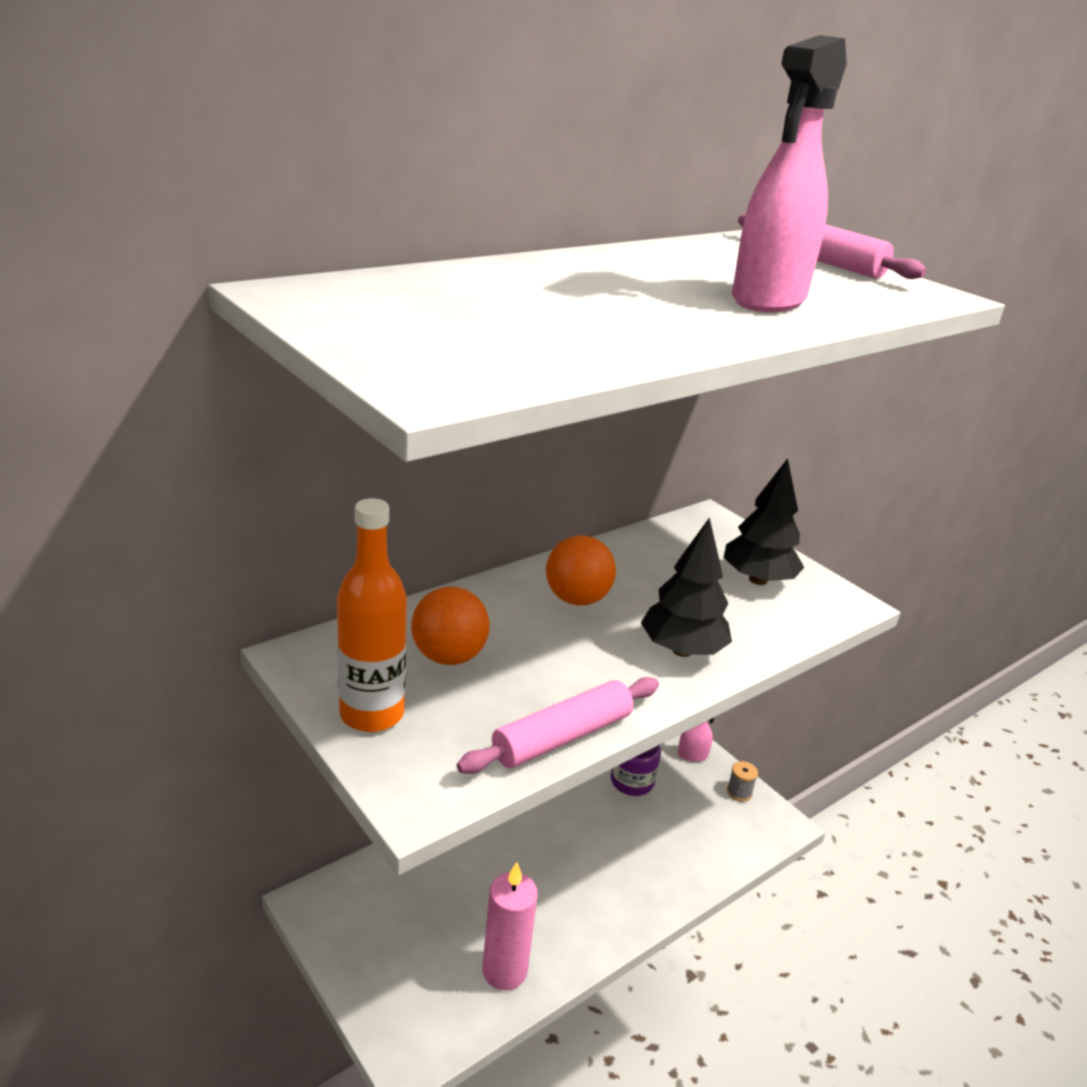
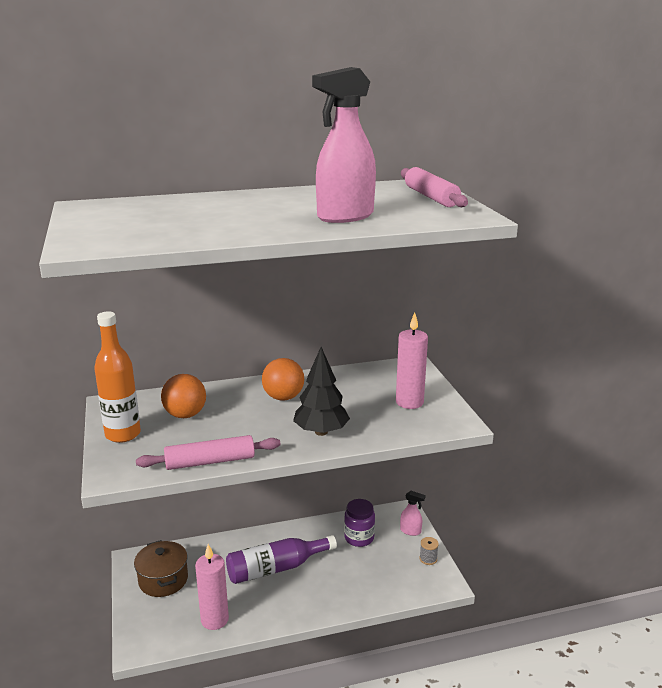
camera: 25 degrees right, 5 degrees down
black tree [724,458,804,585] -> pink candle [396,312,428,409]
none -> brown pot [134,540,188,597]
none -> purple bottle [226,535,337,584]

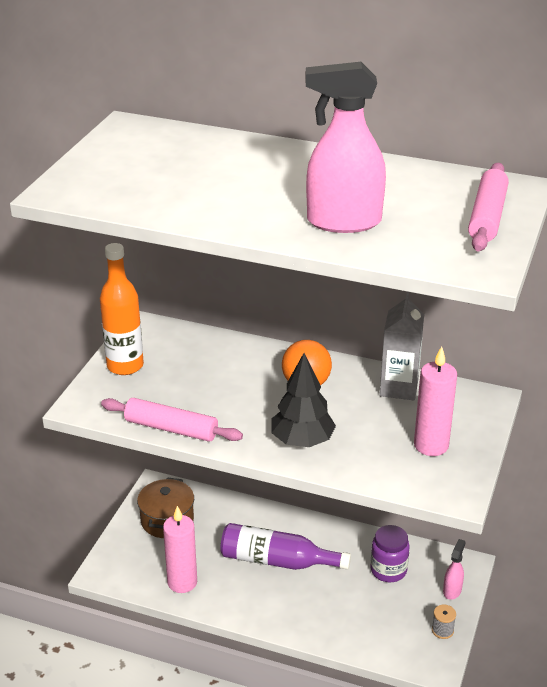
camera: 35 degrees right, 10 degrees up
orange ball [161,374,206,418] -> none
pink spray bottle [400,491,426,536] -> pink spray bottle turned 120 degrees counterclockwise [443,539,466,600]
none -> grey carton [380,292,424,400]

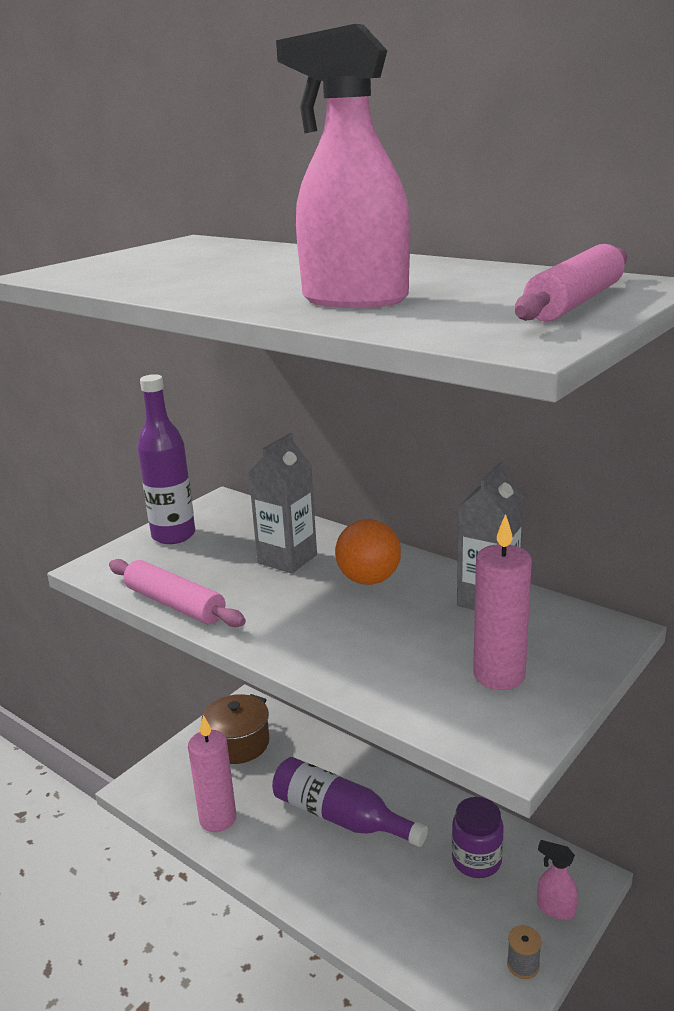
camera: 20 degrees right, 10 degrees down
orange bottle [100,243,144,375] -> purple bottle [137,374,195,544]
black tree [271,353,336,447] -> none
pink spray bottle [443,539,466,600] -> pink spray bottle turned 105 degrees counterclockwise [537,840,578,920]
none -> grey carton [248,433,317,573]

